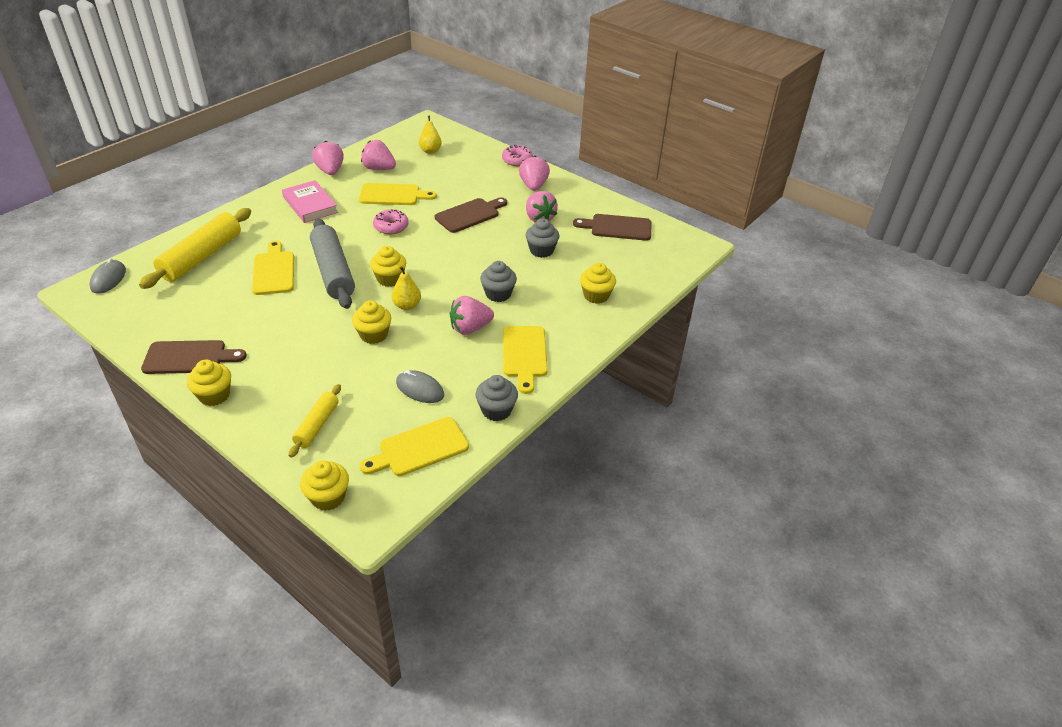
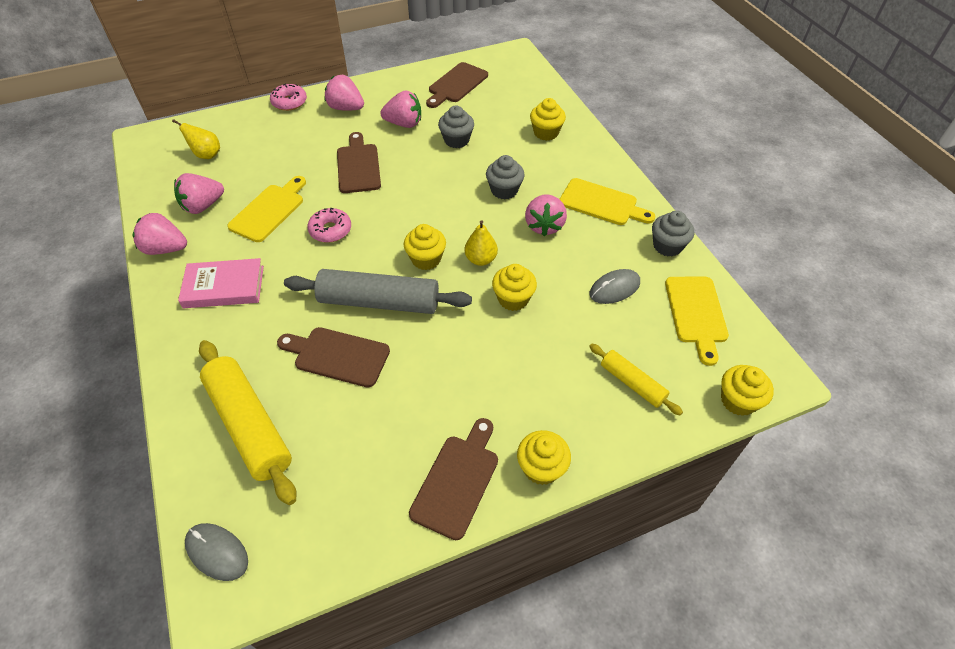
camera: 60 degrees left, 10 degrees up
yellow cutting board [252,240,294,295] -> brown cutting board [277,327,390,388]

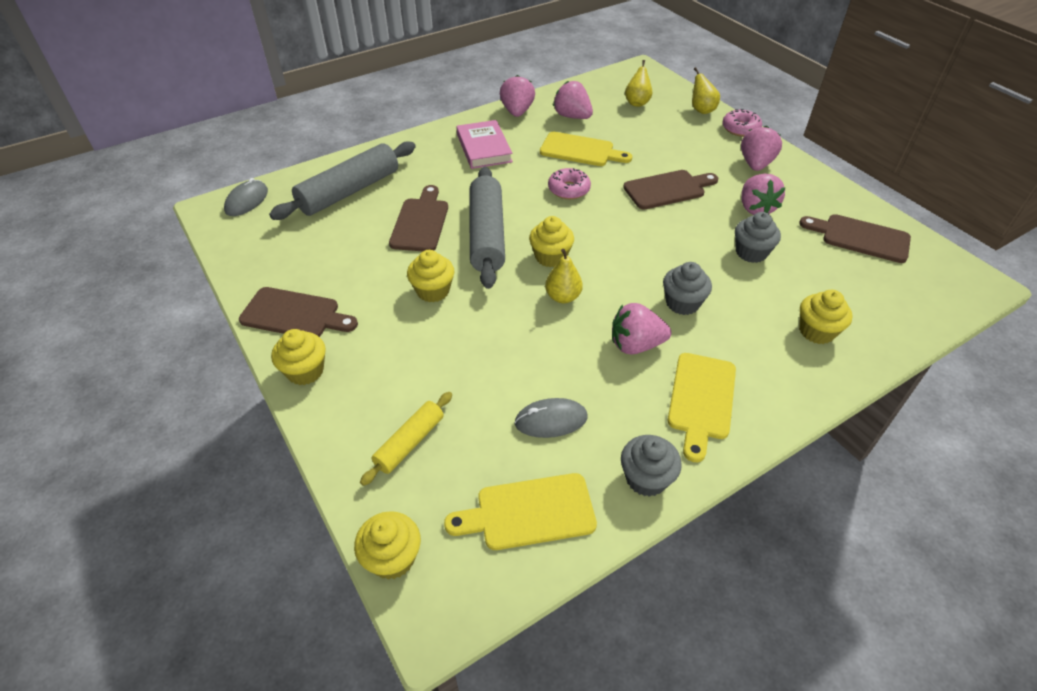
camera: 80 degrees right, 5 degrees down
yellow rolling pin [199,340,297,505] -> grey rolling pin [269,141,416,220]
yellow cupcake [492,264,537,311] -> yellow cupcake moved to [407,250,454,302]
grey mouse [590,269,640,304] -> grey mouse turned 60 degrees counterclockwise [514,398,588,438]
none -> yellow pear [692,67,720,114]

